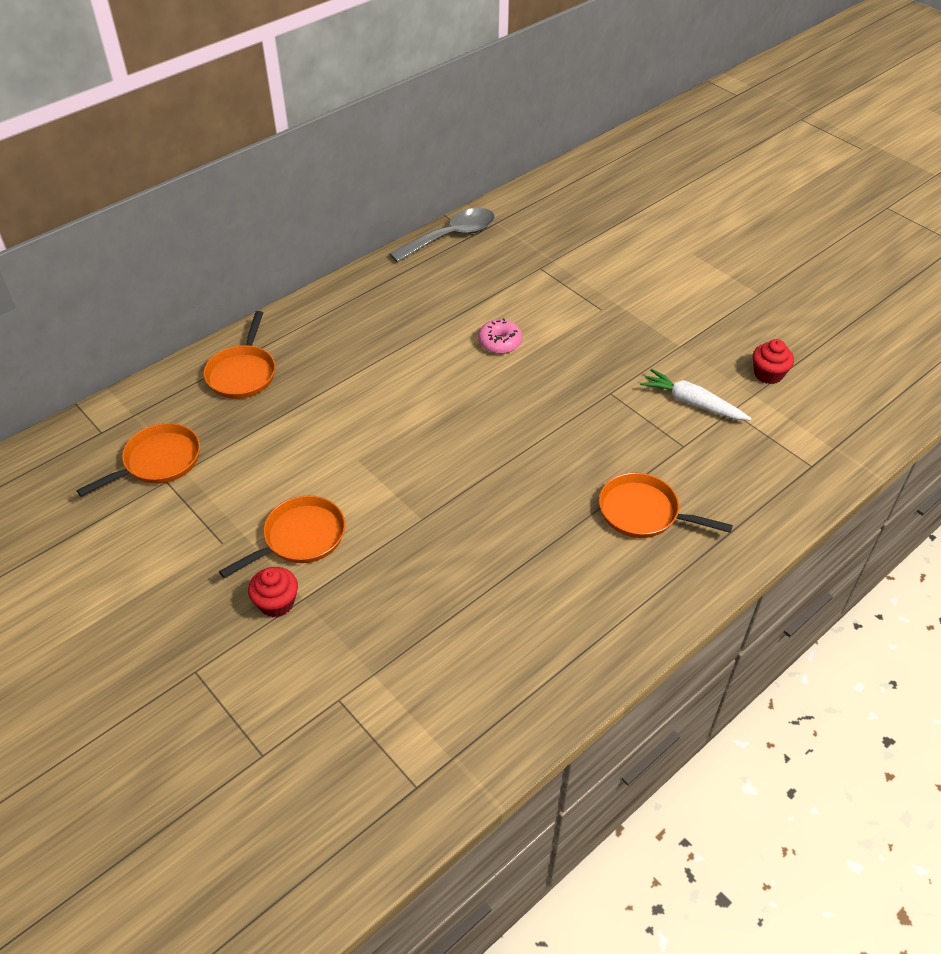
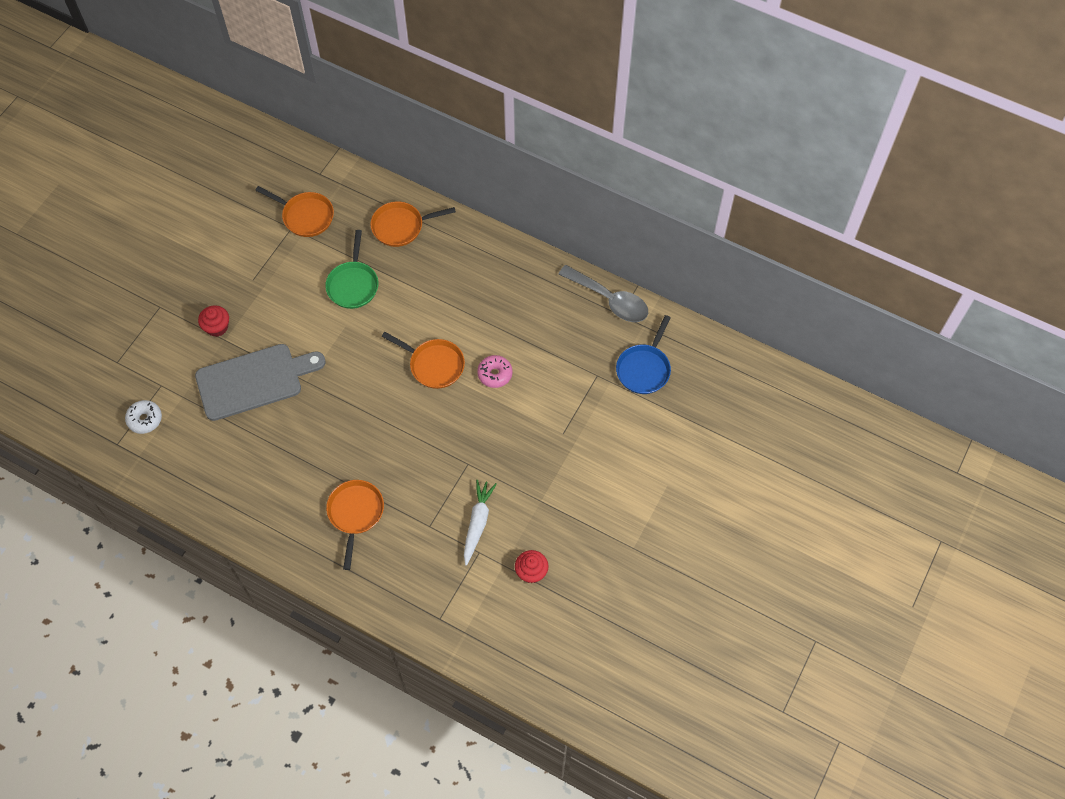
camera: 70 degrees right, 15 degrees up
orange pan [219,496,345,578] -> orange pan moved to [382,332,465,389]
none -> white donut [125,400,162,434]
none -> grey cutting board [195,344,326,421]
none -> green pan [325,230,378,309]
none -> blue pan [616,315,671,394]

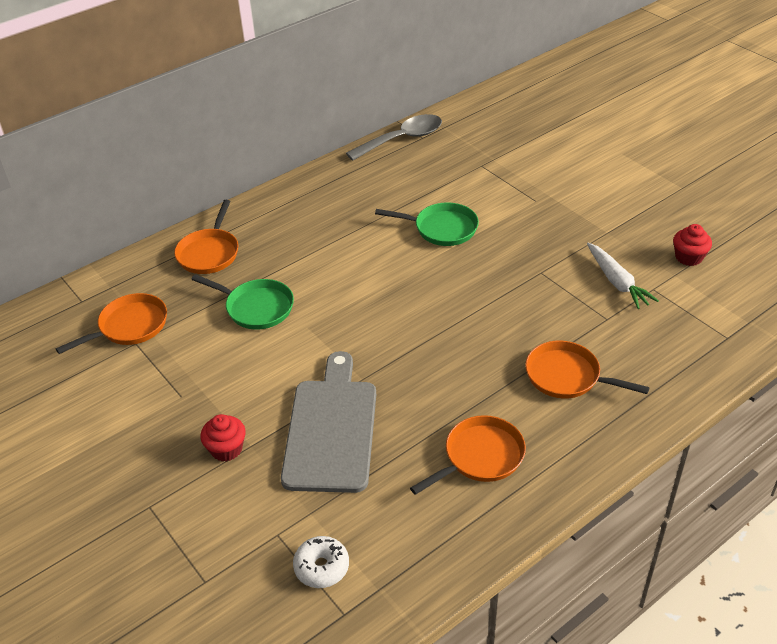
camera: 65 degrees left, 20 degrees down
orange pan [382,332,465,389] -> orange pan moved to [410,415,526,495]
white carrot [464,480,497,565] -> white carrot turned 150 degrees counterclockwise [587,243,659,309]
pink donut [477,355,513,388] -> green pan [375,202,479,246]
blue pan [616,315,671,394] -> none

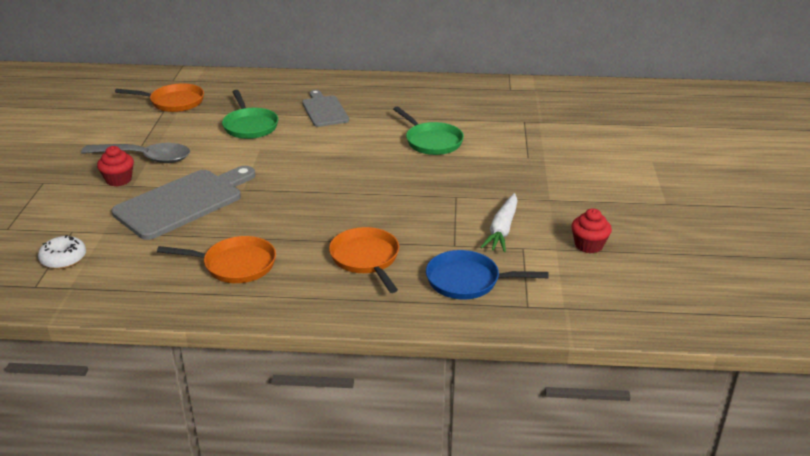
camera: 40 degrees right, 10 degrees down
orange pan [174,200,238,274] -> none
grey spoon [346,114,442,161] -> grey spoon moved to [81,143,190,163]
none -> grey cutting board [302,90,349,127]
none -> blue pan [426,250,549,300]

